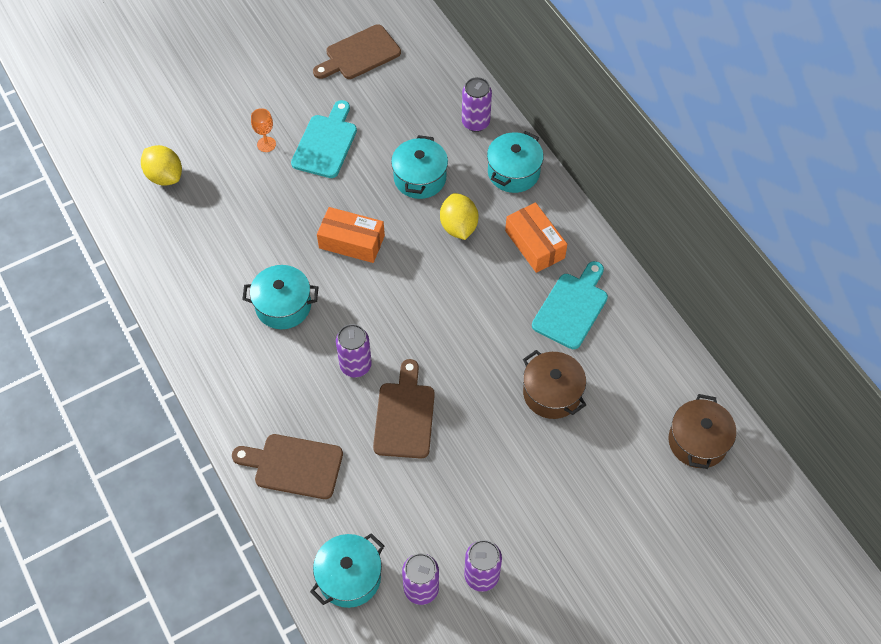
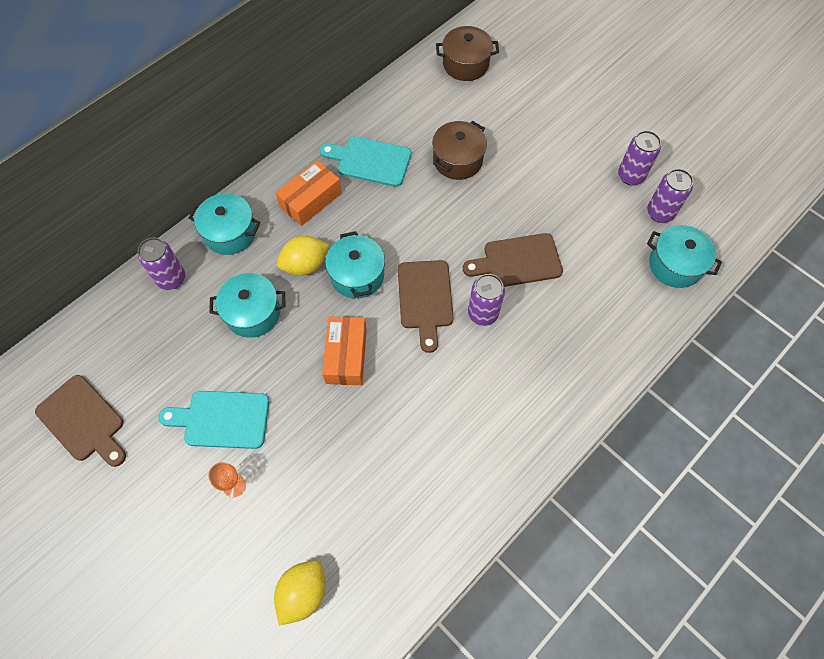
camera: 105 degrees left, 5 degrees up
brown cutting board [232,434,343,499] -> brown cutting board moved to [398,260,454,353]
turquoise pot [242,265,318,329] -> turquoise pot moved to [325,231,385,299]

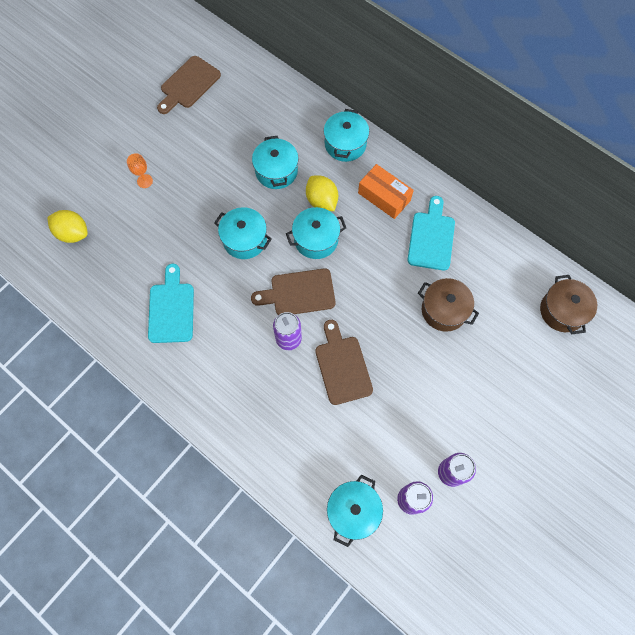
camera: 85 degrees right, 5 degrees up
purple can [138,238,185,290] -> none
turquoise cutting board [159,391,269,449] -> turquoise cutting board moved to [148,264,194,343]
orange box [322,316,367,385] -> turquoise pot [214,207,272,259]

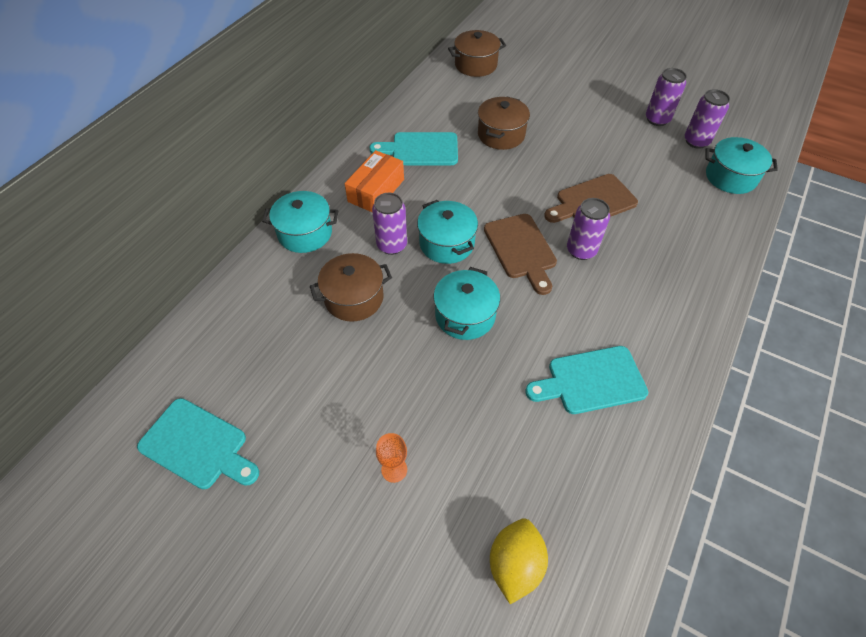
camera: 100 degrees left, 15 degrees down
brown cutting board [157,56,221,114] -> turquoise cutting board [137,398,259,489]
turquoise pot [252,136,299,189] -> brown pot [310,253,392,322]
yellow lemon [306,176,338,211] -> purple can [372,193,407,255]

